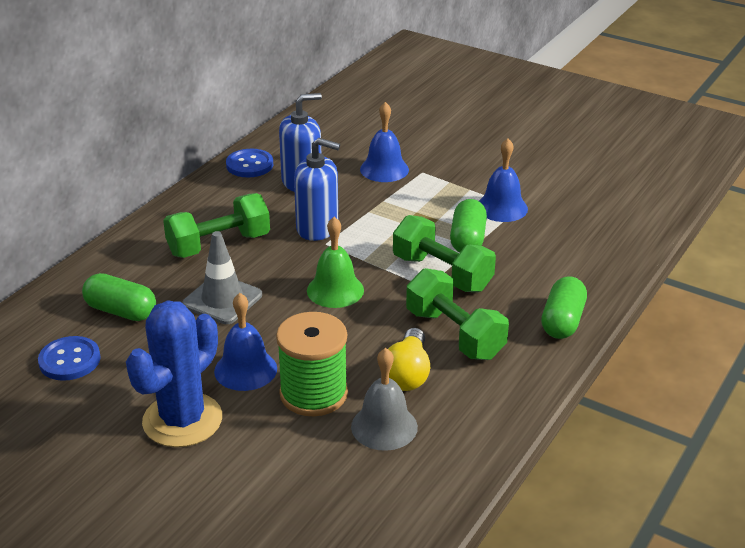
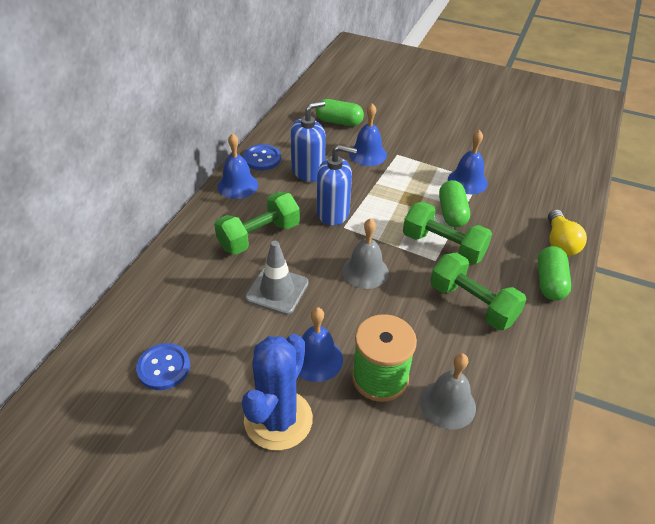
camera: 10 degrees left, 10 degrees up
green capsule [82,273,156,321] -> green capsule moved to [315,99,364,126]
green bell [307,217,364,308] -> grey bell [342,218,389,289]
yellow light bulb [388,328,430,391] -> yellow light bulb moved to [548,209,587,256]
none -> blue bell [217,133,258,199]

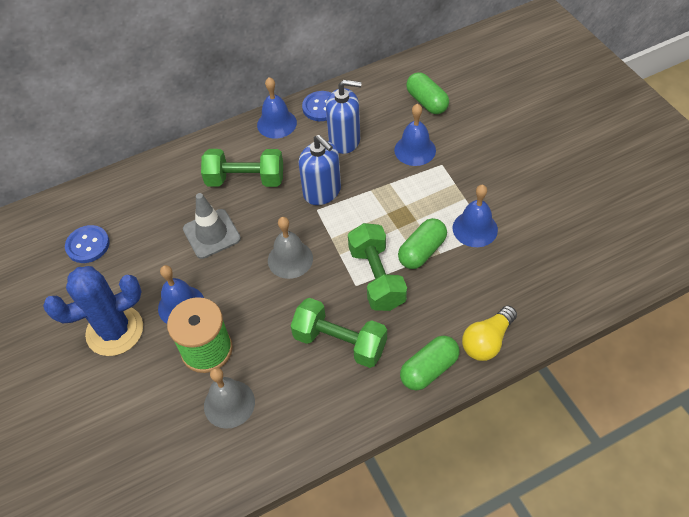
camera: 45 degrees right, 10 degrees up
green dumbbell [430,253,527,330] -> green dumbbell turned 60 degrees counterclockwise [291,298,387,368]

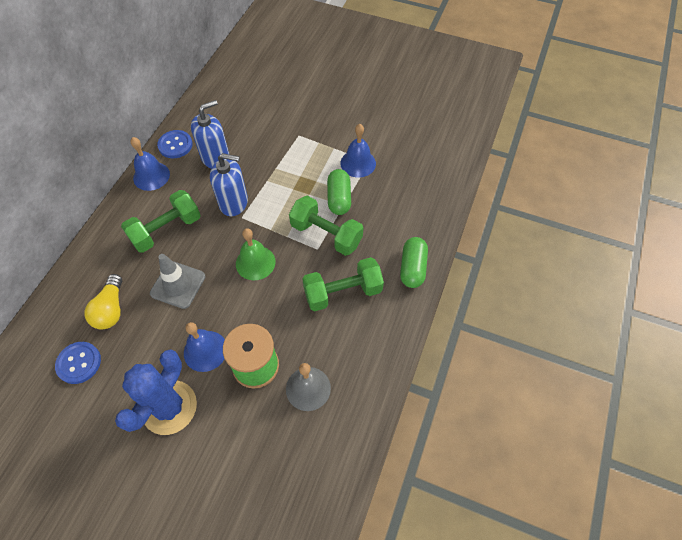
camera: 45 degrees left, 5 degrees up
grey bell [268,217,313,279] -> green bell [236,228,276,280]
blue bell [394,104,436,166] -> none
green capsule [406,72,449,114] -> none
yellow light bulb [462,305,517,361] -> yellow light bulb moved to [84,274,122,330]

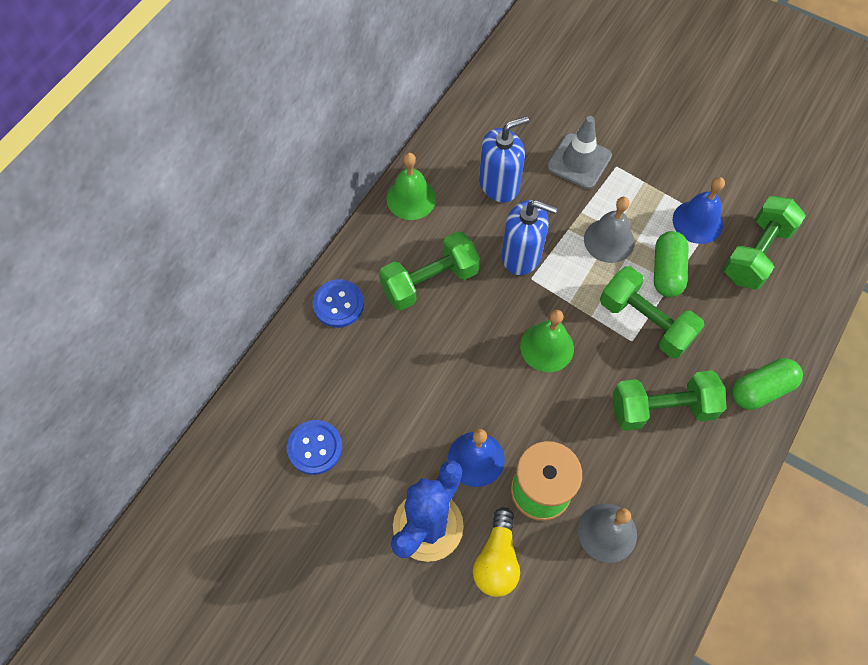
camera: 10 degrees right, 5 degrees up
yellow light bulb [84,274,122,330] -> yellow light bulb moved to [473,507,520,597]
blue bell [130,137,170,191] -> green bell [386,153,436,220]
grey traffic cone [150,254,205,309] -> grey traffic cone moved to [547,116,612,189]
blue button [157,130,193,158] -> blue button moved to [313,279,364,328]
green capsule [400,237,428,288] -> green capsule turned 45 degrees clockwise [732,358,803,410]
none -> grey bell [584,197,635,263]
none -> green dumbbell [723,196,806,290]

